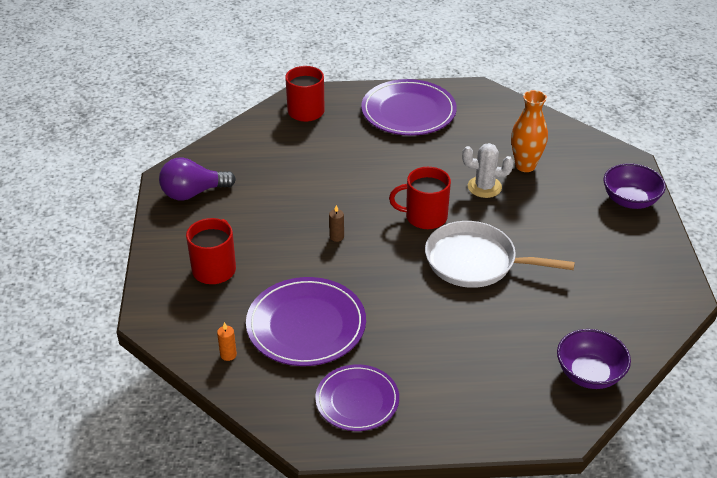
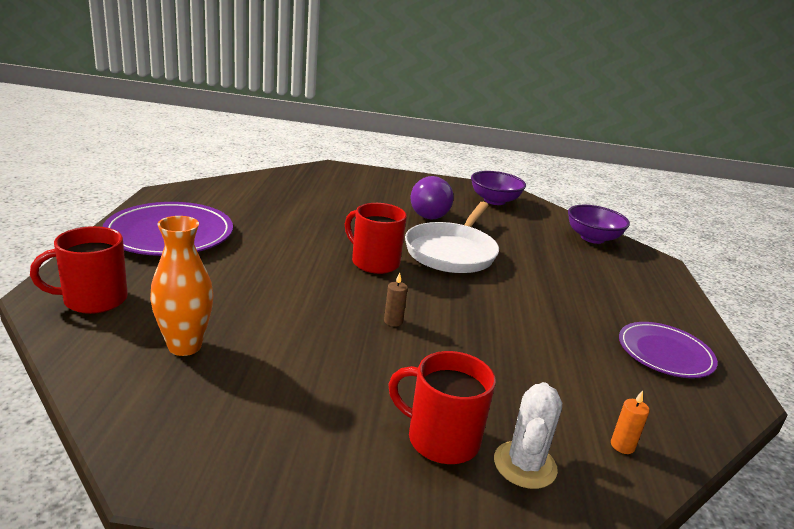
camera: 85 degrees left, 15 degrees down
purple light bulb [159,158,236,201] -> purple light bulb moved to [411,176,454,220]
purple plate [246,277,366,366] -> none
red mug [389,167,451,229] -> red mug turned 120 degrees clockwise [345,203,407,274]
white cactus [462,143,513,198] -> white cactus moved to [494,382,562,489]
orange vase [511,90,548,172] -> orange vase moved to [150,216,213,356]
purple bowl [603,163,666,209] -> purple bowl moved to [471,171,526,205]

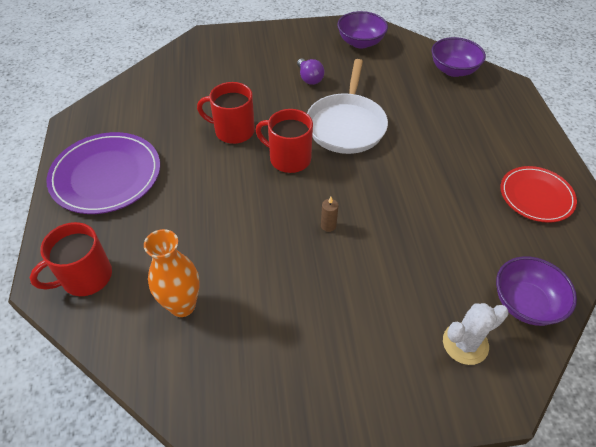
camera: 10 degrees left, 25 degrees up
red mug [388,351,496,464] -> red mug moved to [197,82,255,144]
purple light bulb [411,176,454,220] -> purple light bulb [297,58,325,85], size x0.64
white cactus [494,382,562,489] -> white cactus turned 60 degrees clockwise [443,303,509,365]
orange candle [611,391,650,454] -> purple bowl [496,256,577,326]
purple plate [619,322,718,378] -> red plate [501,166,577,223]

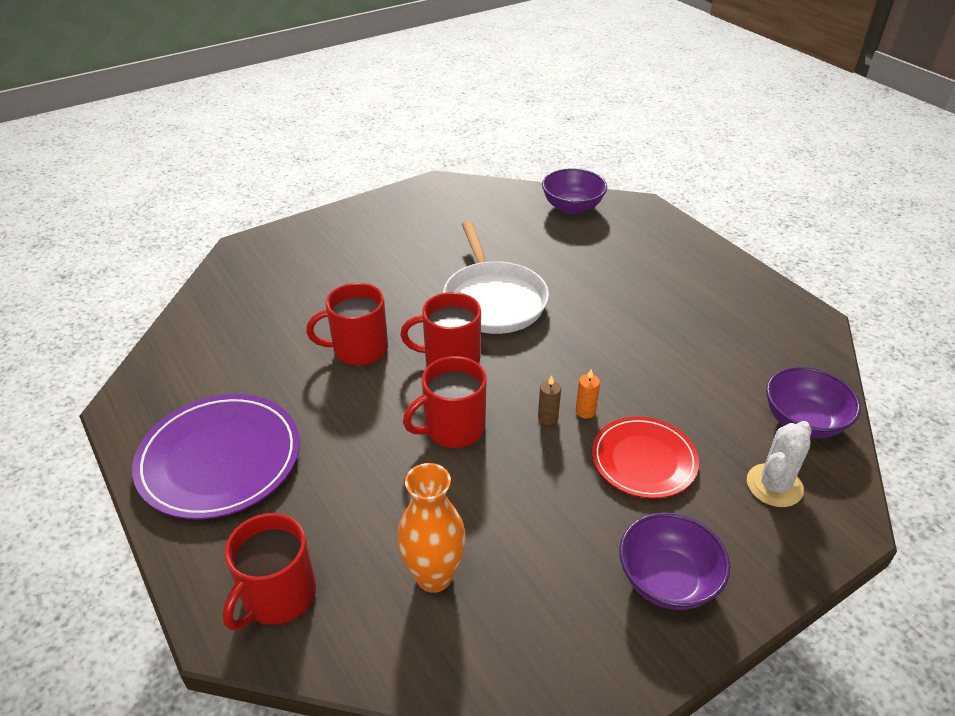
camera: 25 degrees left, 10 degrees down
purple light bulb [297,58,325,85] -> none
purple bowl [337,11,388,49] -> purple bowl moved to [619,512,730,610]
red plate [501,166,577,223] -> red plate moved to [592,417,699,499]
none -> red mug [403,356,487,448]
none -> orange candle [576,369,600,419]

